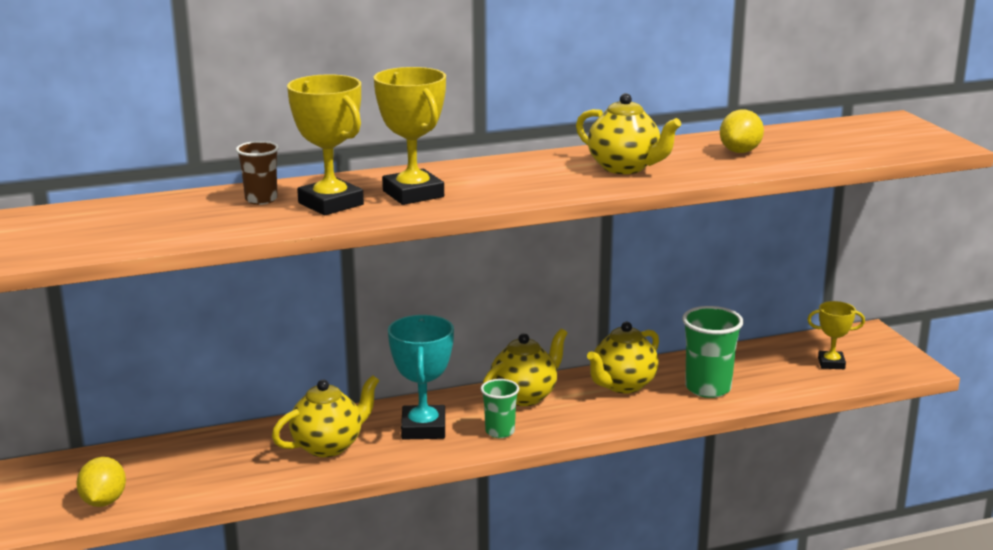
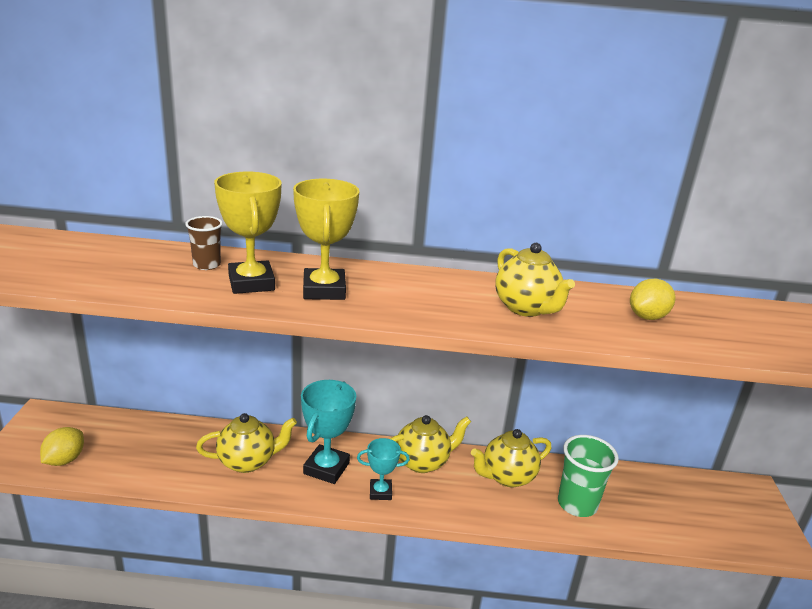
camera: 20 degrees right, 5 degrees up
green cup [481,379,519,438] -> turquoise trophy [357,438,410,500]
yellow trophy [807,301,865,369] -> none

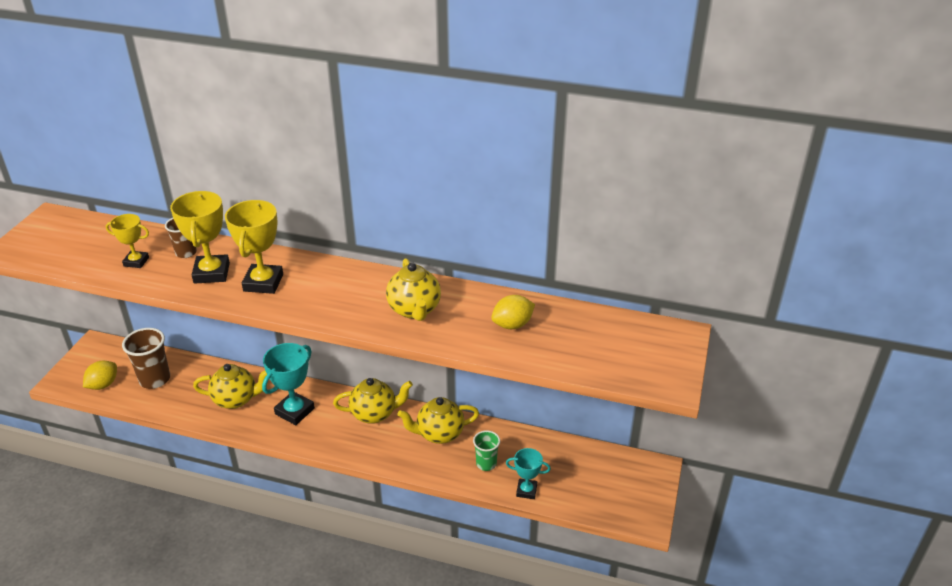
camera: 15 degrees right, 10 degrees up
turquoise trophy [357,438,410,500] -> turquoise trophy moved to [506,448,551,499]
green cup [558,435,619,517] -> green cup [473,430,500,471], size x0.61
none -> yellow trophy [106,214,149,268]
none -> brown cup [122,328,170,389]

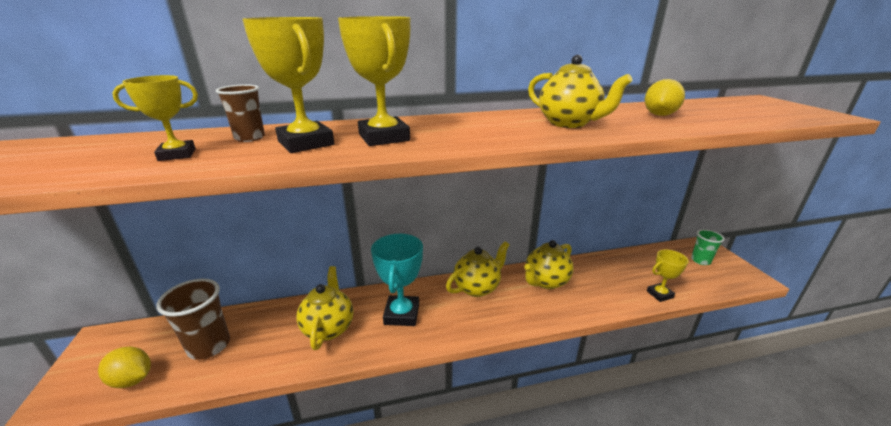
camera: 30 degrees left, 10 degrees down
yellow lemon [83,361,117,390] -> yellow lemon turned 75 degrees counterclockwise [98,346,151,388]
yellow teapot [193,364,268,409] -> yellow teapot turned 60 degrees counterclockwise [296,266,353,350]
green cup [473,430,500,471] -> green cup moved to [691,229,725,265]
turquoise trophy [506,448,551,499] -> yellow trophy [647,250,689,302]

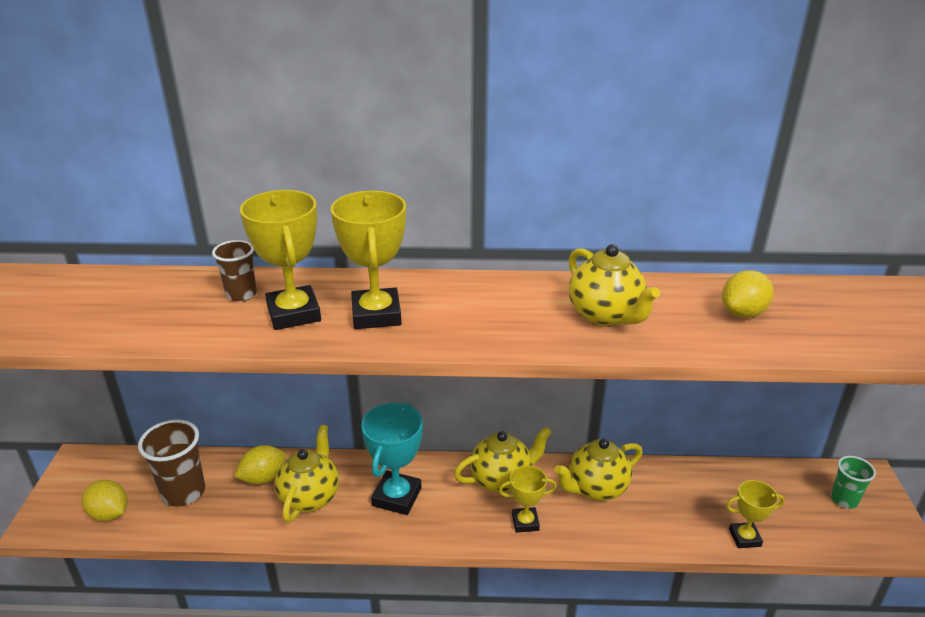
camera: 15 degrees right, 5 degrees up
yellow trophy [112,75,198,161] -> yellow trophy moved to [499,465,557,533]
none -> yellow lemon [234,445,286,484]

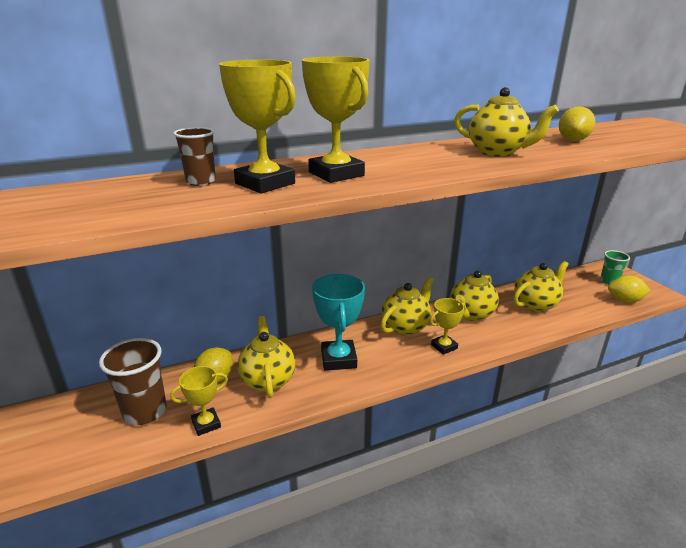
camera: 25 degrees left, 5 degrees down
yellow lemon [81,480,127,522] -> yellow lemon moved to [608,275,651,303]
yellow trophy [726,480,785,548] -> yellow trophy moved to [170,366,228,436]
none -> yellow teapot [513,261,569,312]

